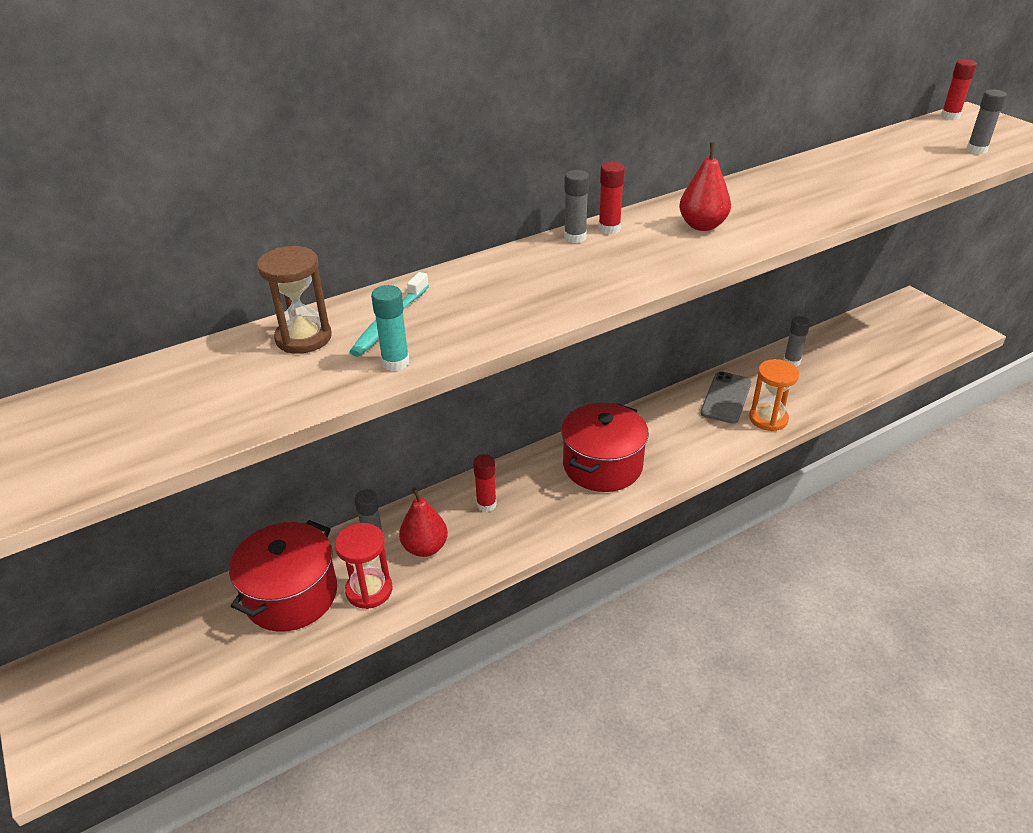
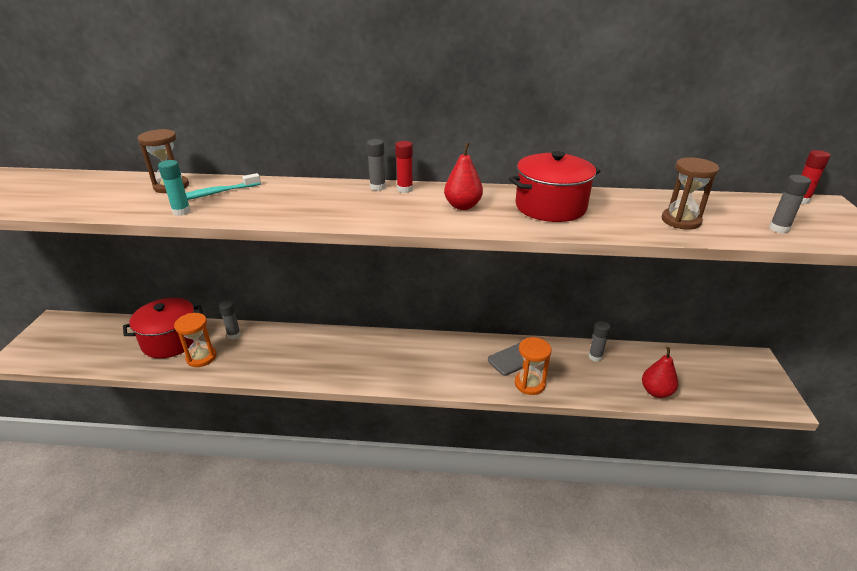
camera: 35 degrees right, 5 degrees down
red hourglass [335,523,393,609] -> orange hourglass [174,313,217,367]
red pear [399,488,448,557] -> red pear moved to [642,347,678,398]
red glue stick [473,454,497,512] -> none
red pot [561,403,649,492] -> red pot moved to [509,151,600,222]
none -> brown hourglass [661,157,719,230]

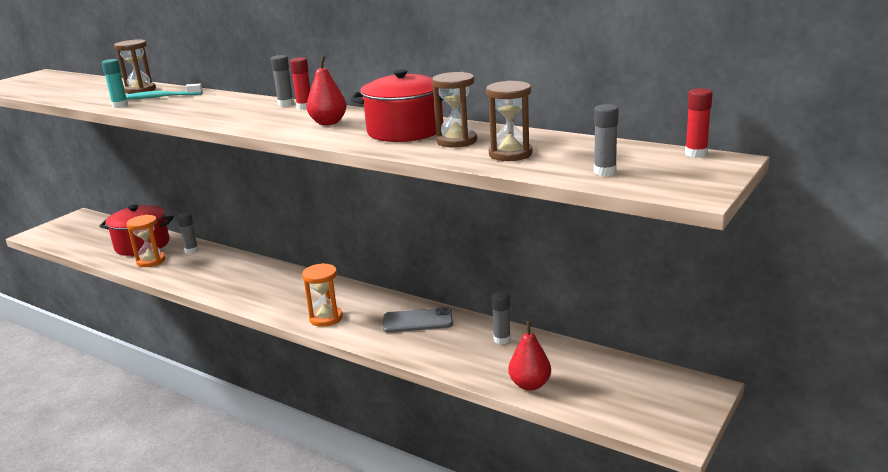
camera: 30 degrees right, 10 degrees down
orange hourglass [515,337,552,395] -> orange hourglass moved to [302,263,343,327]
none -> brown hourglass [432,72,477,147]

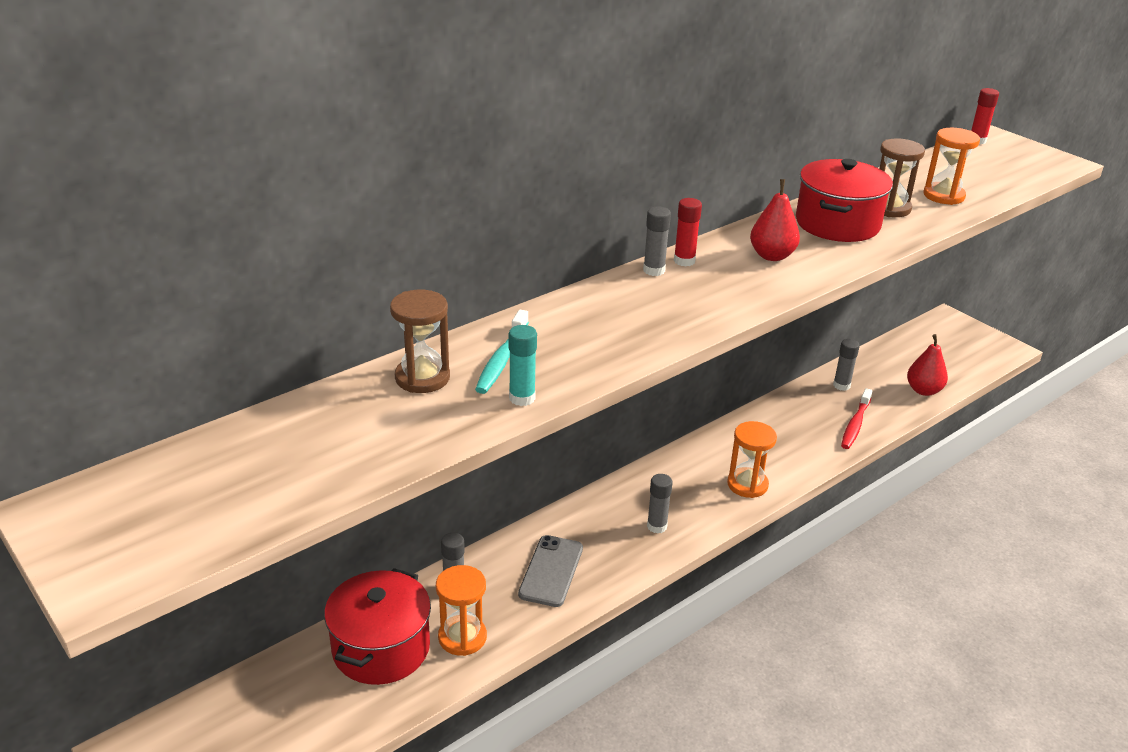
camera: 75 degrees left, 10 degrees up
grey phone [383,307,453,333] -> grey phone moved to [518,535,583,607]
brown hourglass [486,81,532,161] -> orange hourglass [923,128,980,205]
grey glue stick [594,104,619,176] -> grey glue stick moved to [647,474,673,534]
none -> red toothbrush [841,388,872,449]

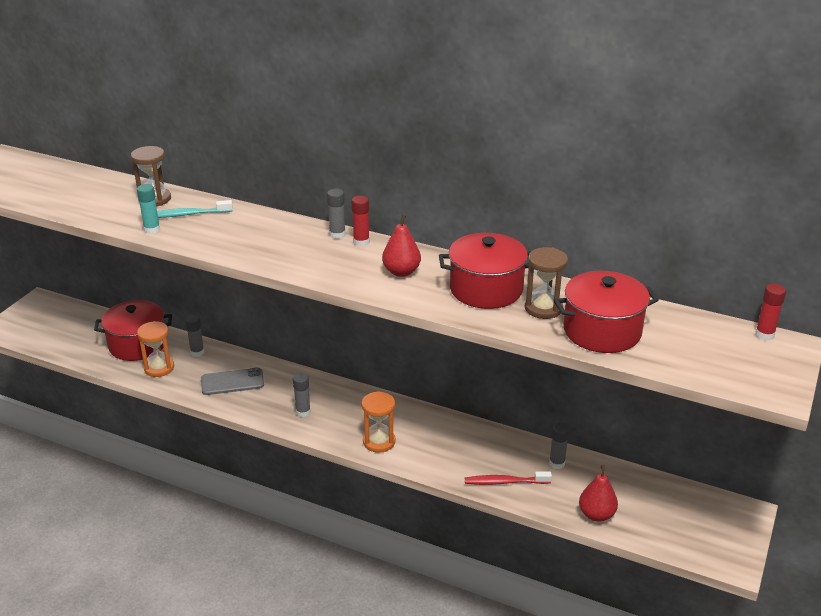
camera: 65 degrees right, 0 degrees up
orange hourglass [923,128,980,205] -> red pot [554,271,659,353]

